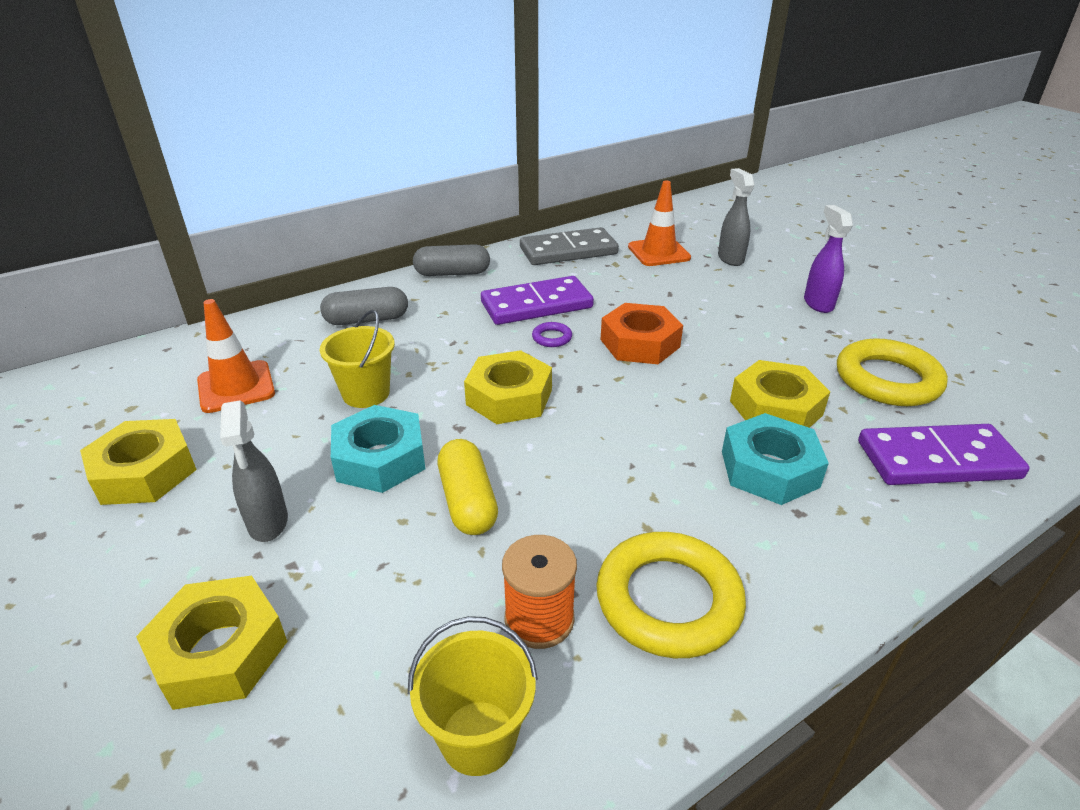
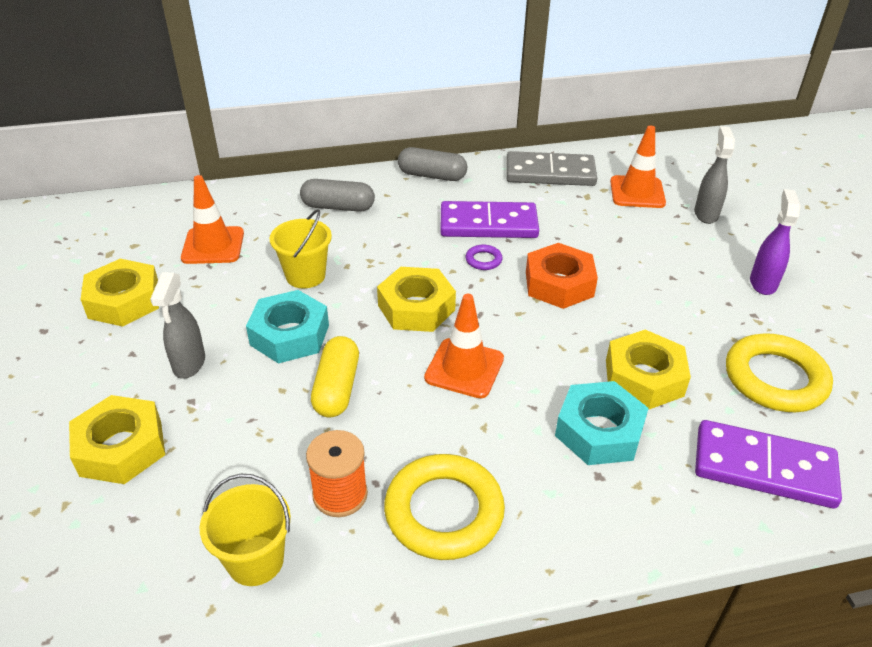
camera: 20 degrees right, 5 degrees up
none -> orange traffic cone [424,294,504,398]

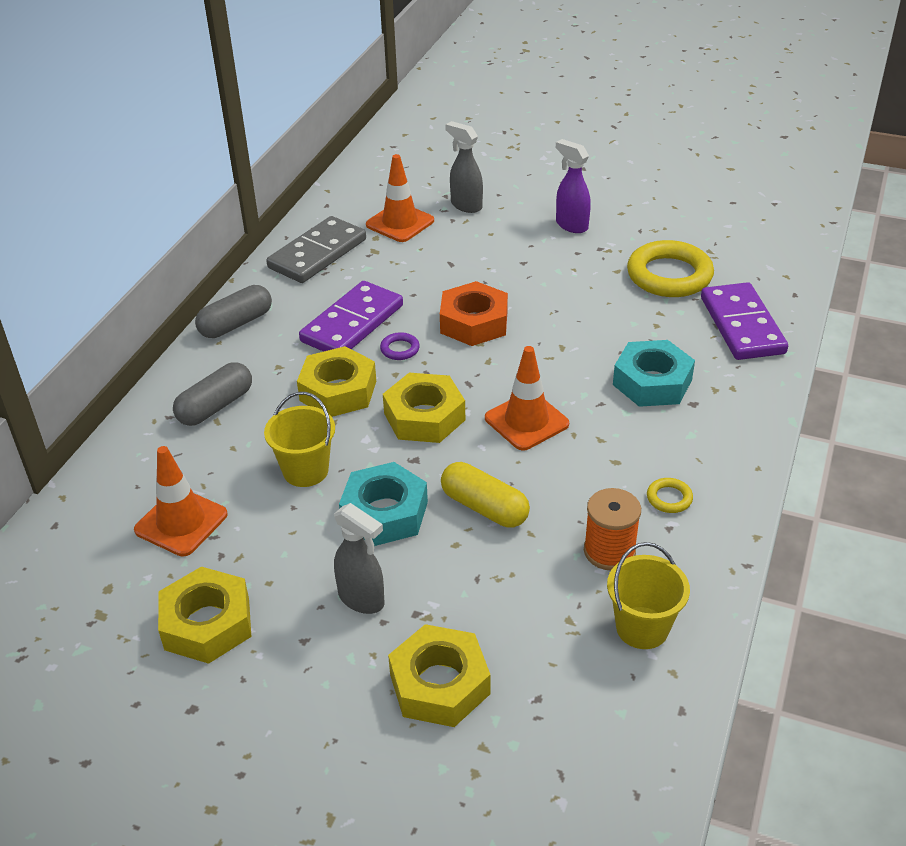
camera: 55 degrees left, 0 degrees up
yellow ring [384,454,505,560] -> yellow ring [647,478,693,513], size x0.43
yellow nut [606,330,691,410] -> yellow nut moved to [297,346,376,417]
purple domino [695,420,842,509] -> purple domino turned 60 degrees counterclockwise [701,282,788,360]

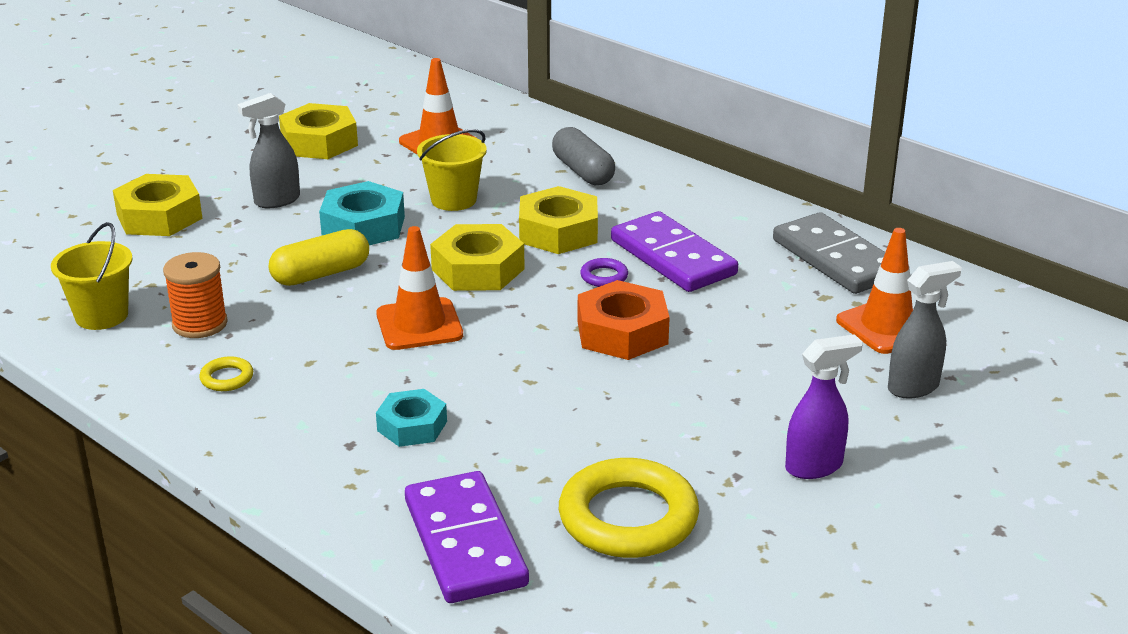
camera: 110 degrees right, 10 degrees down
grey capsule [195,285,272,338] -> none
turquoise nut [613,340,695,407] -> turquoise nut [376,389,447,447], size x0.65
purple domino [701,282,788,360] -> purple domino turned 60 degrees clockwise [405,471,529,603]

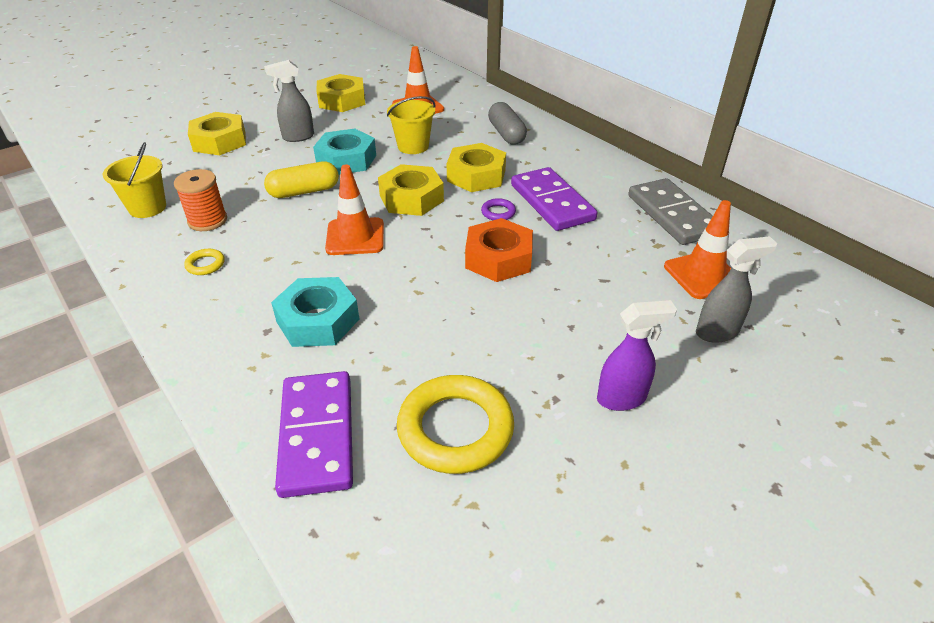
camera: 10 degrees right, 10 degrees up
turquoise nut [376,389,447,447] -> turquoise nut [271,277,359,347], size x1.54

